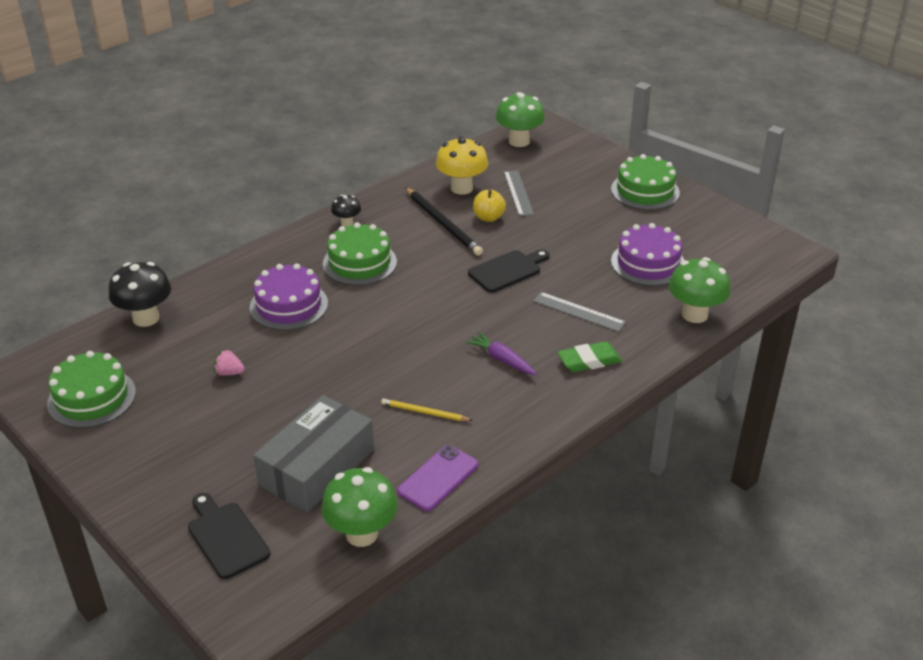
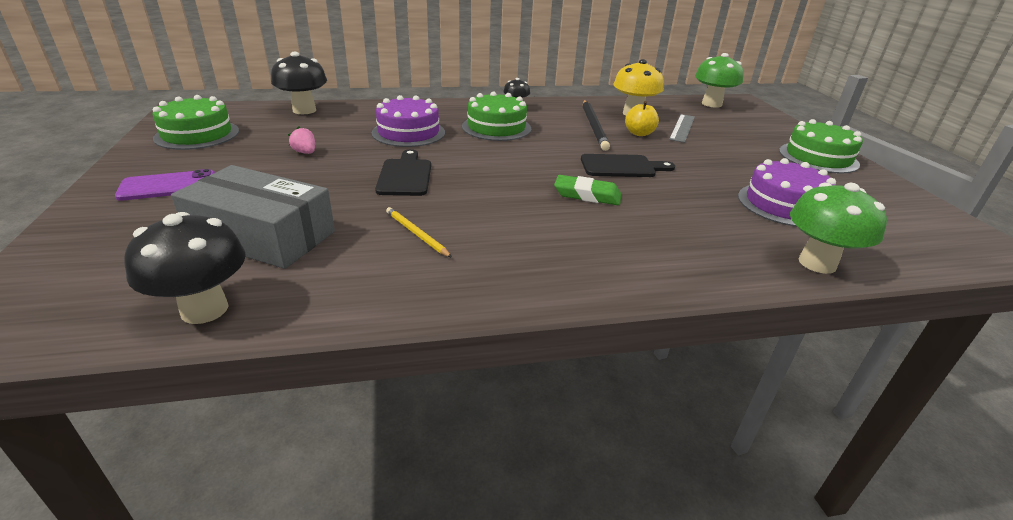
camera: 30 degrees right, 5 degrees down
black cutting board [188,493,270,579] -> black cutting board moved to [375,149,431,196]
grey box [253,395,374,513] -> grey box turned 45 degrees clockwise [171,165,335,269]
green mushroom [321,467,398,547] -> black mushroom [124,212,246,324]
purple phone [397,445,478,511] -> purple phone moved to [115,169,215,201]
purple carrot [465,332,537,375] -> none
grey ruler [533,292,626,332] -> none
green eraser [557,341,622,372] -> green eraser moved to [554,175,622,205]

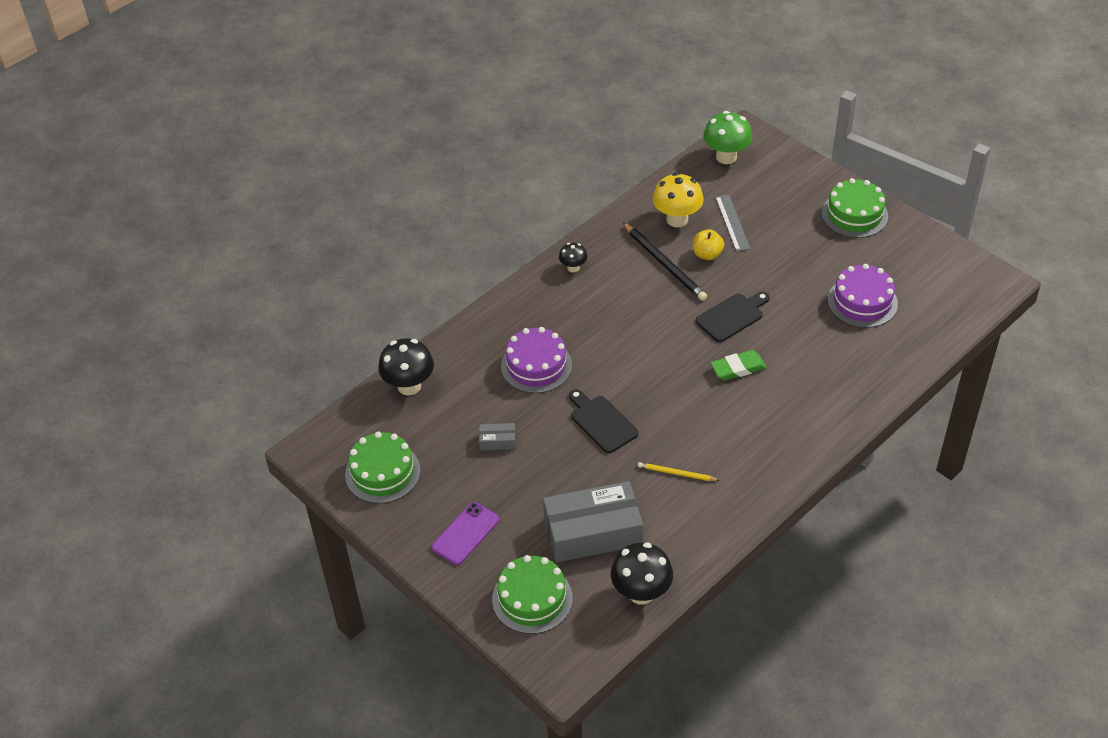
camera: 30 degrees left, 15 degrees up
pink strawberry [288,126,315,154] -> grey box [479,423,516,450]
green cake [462,91,531,141] -> green cake moved to [492,555,573,634]
green mushroom [790,183,887,274] -> none

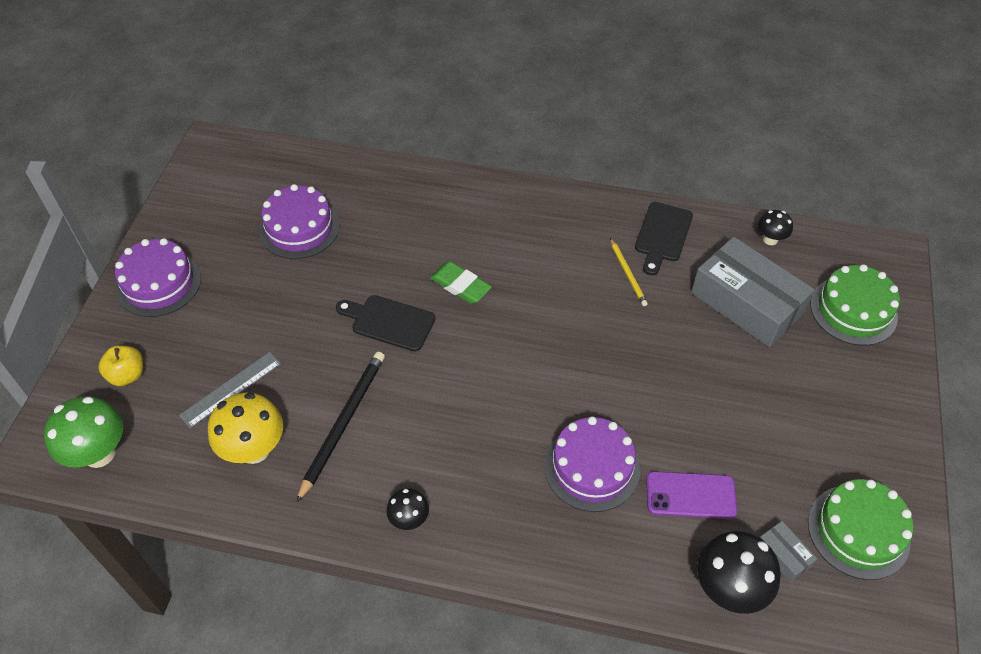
camera: 125 degrees left, 5 degrees up
purple phone [431,502,499,565] -> purple phone moved to [646,471,737,519]
grey box [479,423,516,450] -> grey box moved to [760,521,817,582]
black cutting board [569,389,638,453] -> black cutting board moved to [635,202,693,275]
black mushroom [611,542,673,605] -> black mushroom [758,210,793,245], size x0.55
yellow apple [693,229,724,260] -> yellow apple moved to [98,345,143,386]
green cake [822,178,888,238] -> purple cake [115,238,201,317]

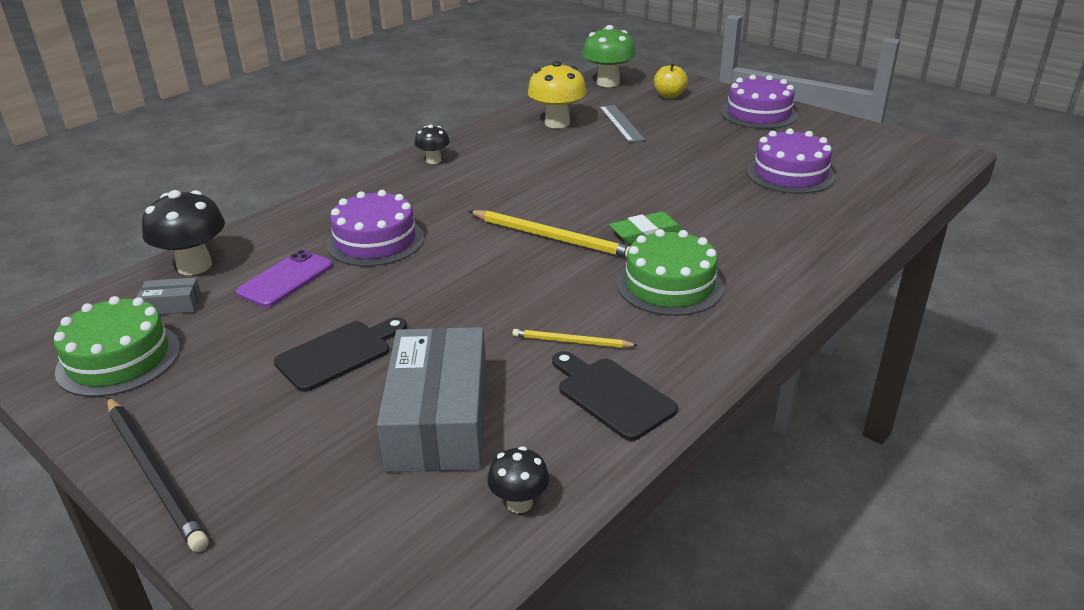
camera: 120 degrees right, 20 degrees down
black pencil [296,352,385,503] -> black pencil moved to [107,397,209,552]
black cutting board [336,295,435,352] -> black cutting board moved to [274,317,407,392]
grey box [691,237,815,347] -> grey box turned 75 degrees counterclockwise [377,327,487,472]
green cake [811,264,900,346] -> green cake moved to [617,229,724,316]
none -> yellow pencil [468,210,630,258]

